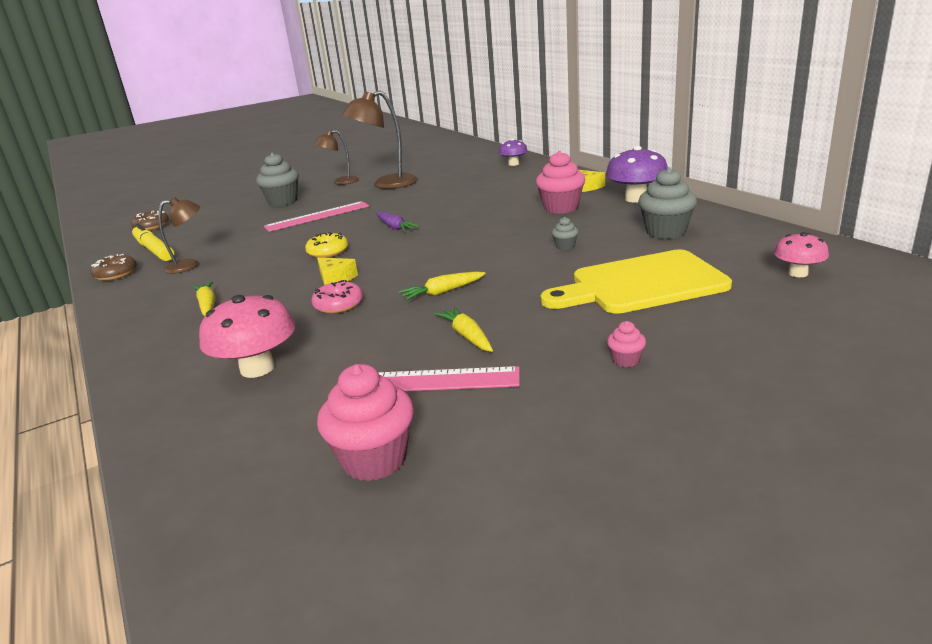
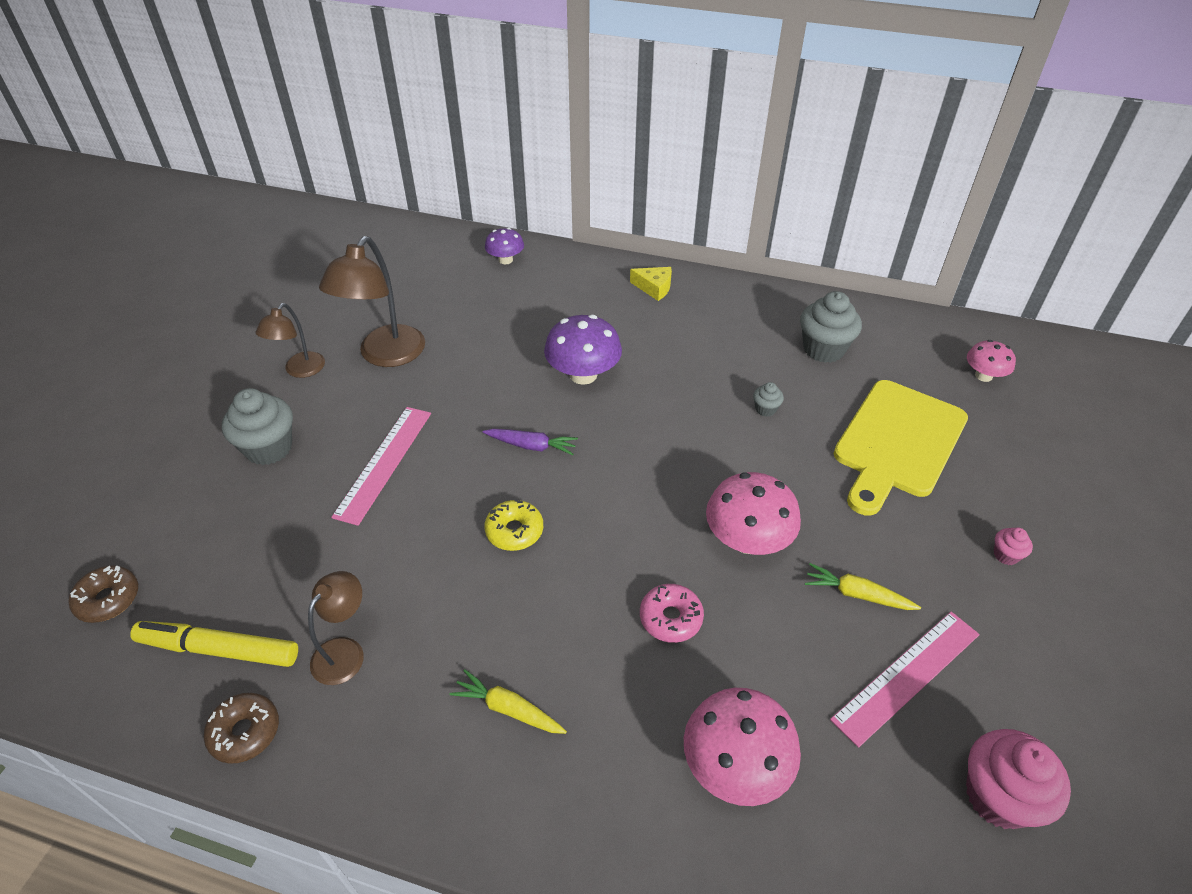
camera: 45 degrees left, 20 degrees up
yellow cheese [317,257,358,285] -> none
yellow carrot [398,272,486,300] -> pink mushroom [706,472,801,555]
pink cupcake [536,151,586,214] -> none
purple mushroom [606,146,668,203] -> purple mushroom moved to [544,315,622,385]

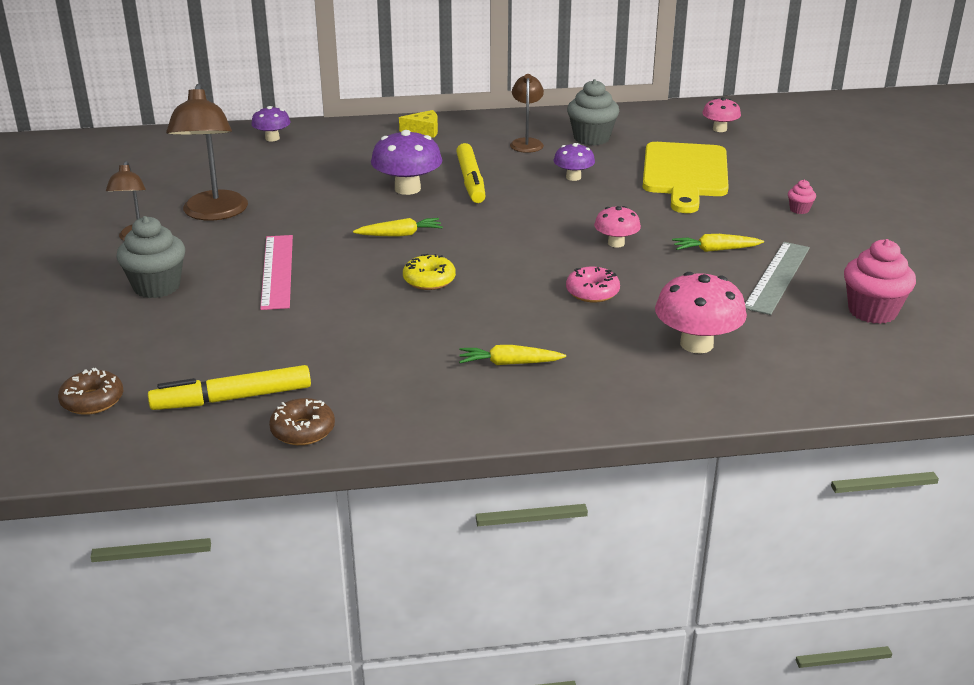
camera: 25 degrees left, 15 degrees down
brown lamp [308,571,364,685] -> brown lamp moved to [510,74,544,153]
purple carrot [483,429,578,455] -> yellow carrot [353,218,443,237]
pink mushroom [706,472,801,555] -> pink mushroom [594,206,641,248], size x0.60
grey cupcake [753,382,784,417] -> purple mushroom [554,143,595,181]
pink ruler [830,612,980,748] -> grey ruler [745,242,810,315]
none -> yellow marker [456,143,486,203]

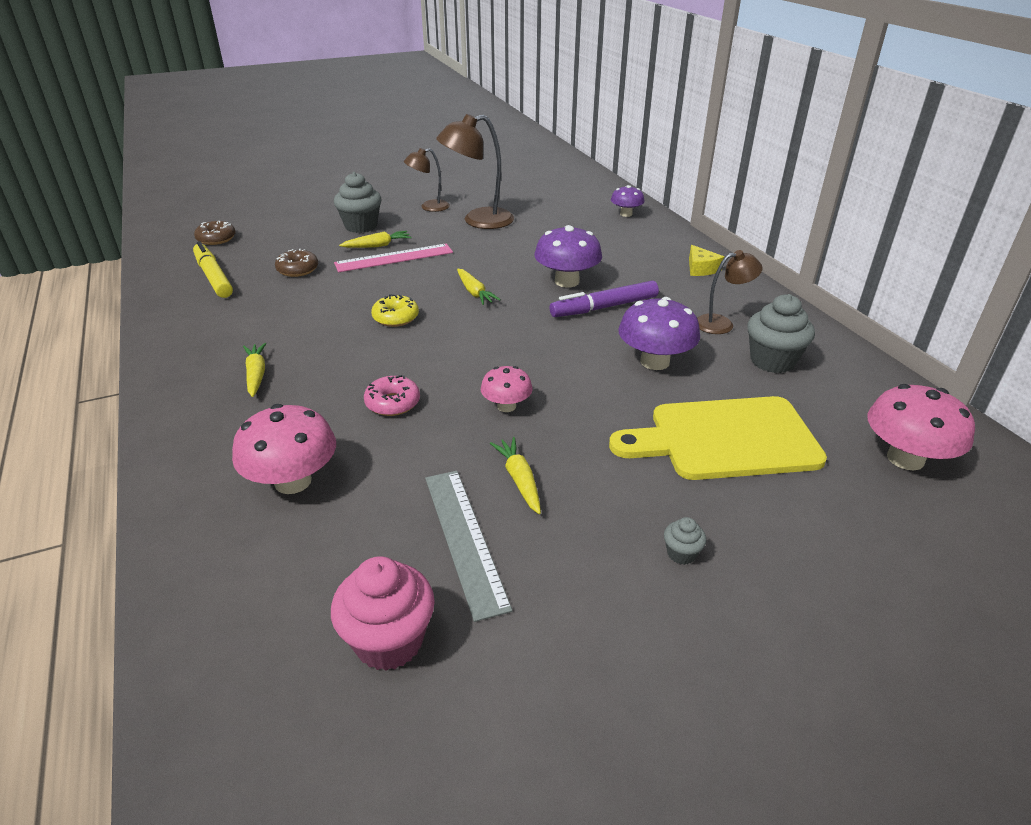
camera: 75 degrees right, 5 degrees up
brown donut [269,398,335,445] -> brown donut moved to [275,249,318,277]
yellow marker [456,143,486,203] -> purple marker [550,281,659,317]
purple mushroom [554,143,595,181] -> purple mushroom [618,297,700,370], size x1.67
pink mushroom [702,97,741,132] -> pink mushroom [868,384,975,471], size x1.67
grey ruler [745,242,810,315] -> grey ruler turned 60 degrees clockwise [425,471,512,622]
pink cupcake [788,180,816,214] -> grey cupcake [664,517,706,565]
none -> yellow carrot [339,231,411,248]

